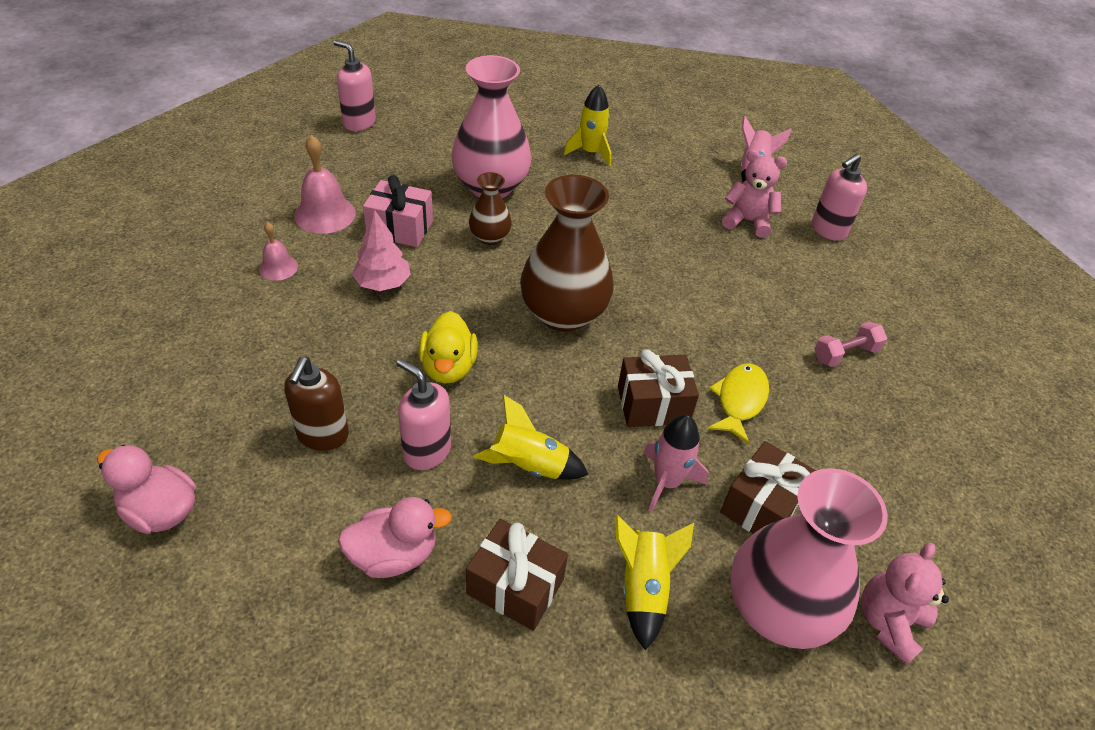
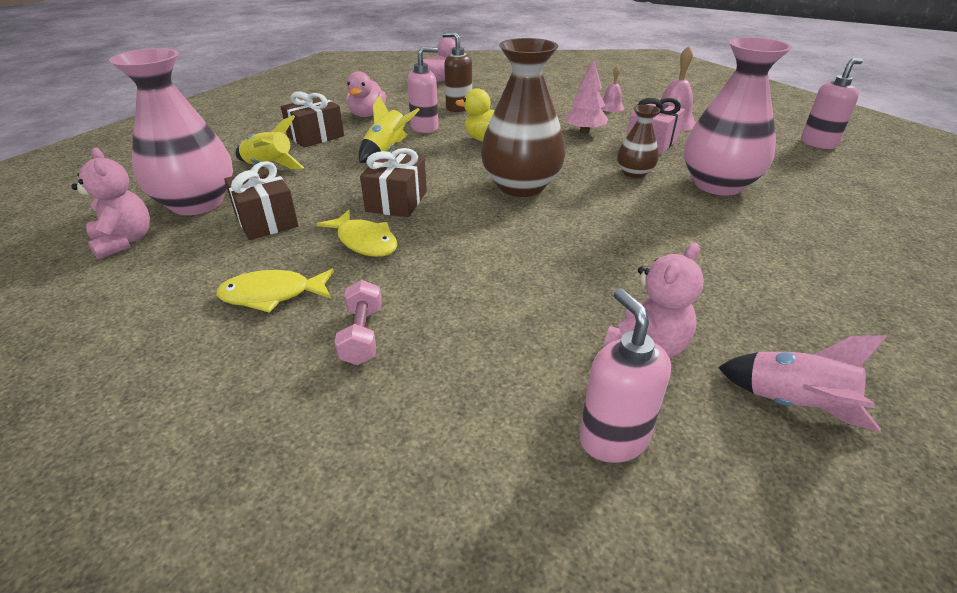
camera: 115 degrees right, 10 degrees down
yellow rocket [564,85,611,166] -> none
pink rocket [643,415,709,512] -> none
none -> yellow fish [216,269,334,313]

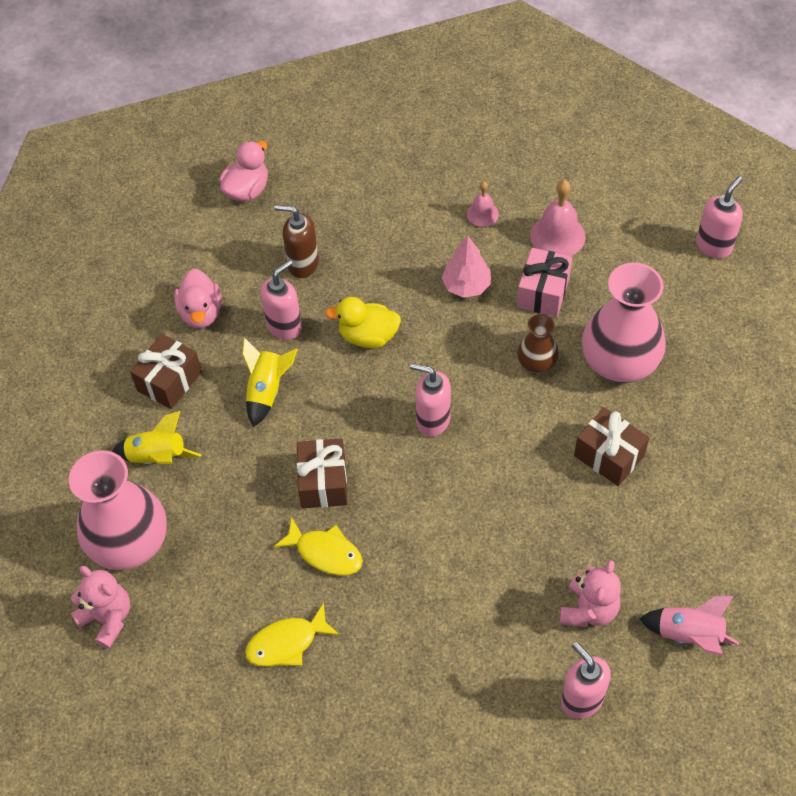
camera: 15 degrees left, 20 degrees up
brown gift [224,161,299,240] -> brown gift moved to [574,407,649,486]
pink dumbbell [334,280,382,365] -> none
brown vase [481,38,566,197] -> pink soap dispenser [410,363,451,437]

